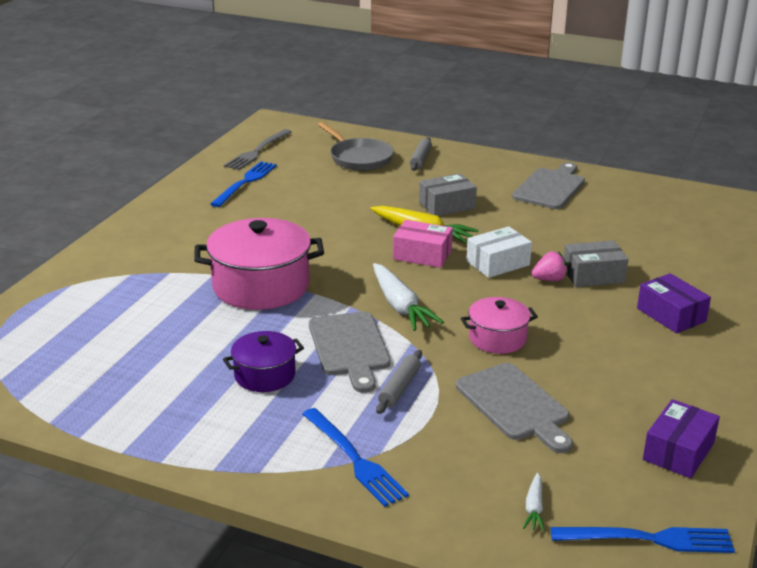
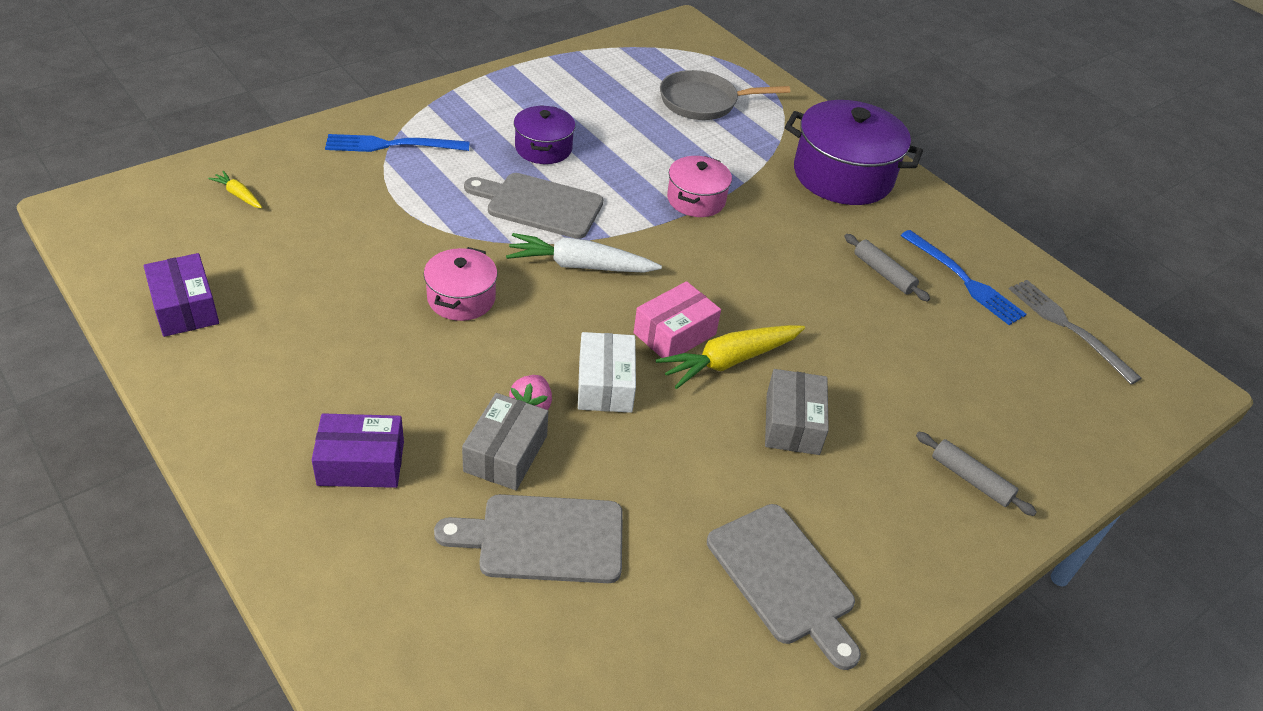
camera: 115 degrees right, 15 degrees up
pink pot [194,218,324,310] -> pink pot [667,156,732,217], size x0.56
grey pan [318,122,394,171] -> grey pan moved to [660,70,790,120]
grey rolling pin [376,350,422,414] -> grey rolling pin moved to [844,234,930,301]
grey cutting board [456,363,573,453] -> grey cutting board moved to [434,494,623,583]
white carrot [523,473,545,531] -> yellow carrot [208,171,262,208]
blue fork [550,527,735,553] -> none
none -> purple pot [785,100,923,205]

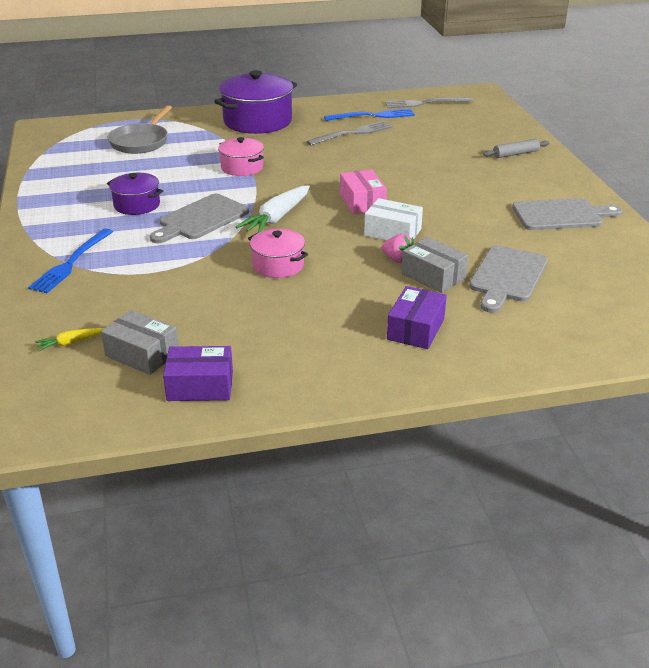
camera: 60 degrees left, 10 degrees down
yellow carrot [656,325,805,389] -> none
grey box [765,369,829,455] -> grey box moved to [101,310,179,375]
grey rolling pin [844,234,930,301] -> grey fork [306,121,392,145]

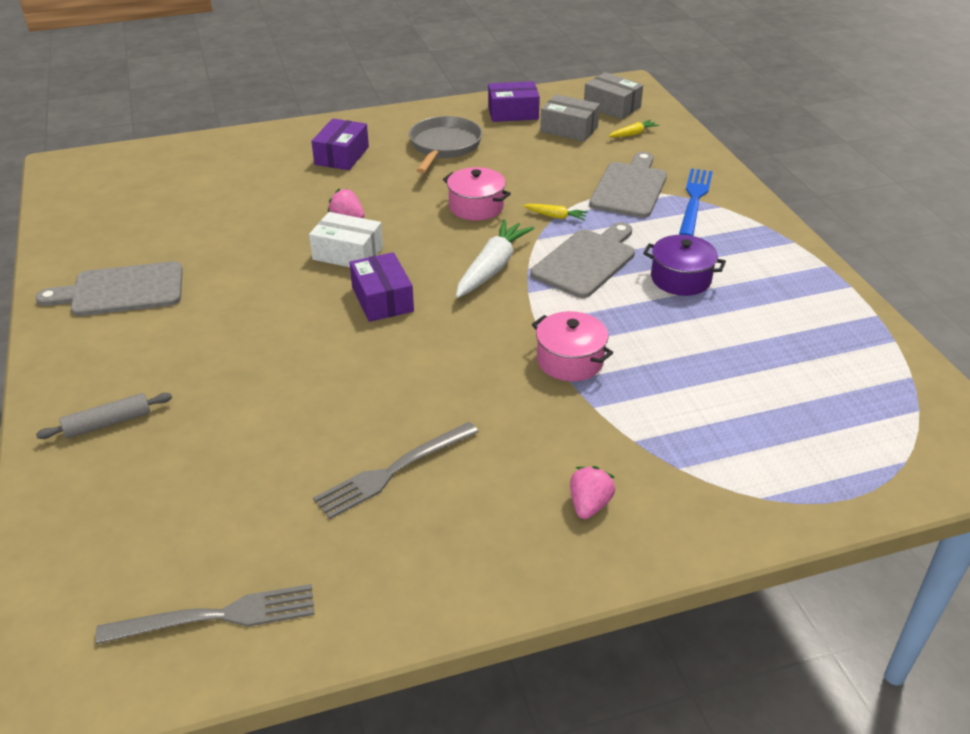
camera: 175 degrees right, 5 degrees up
grey pan [107,105,172,154] -> grey pan moved to [409,116,482,174]
purple pot [214,70,297,134] -> pink strawberry [570,466,615,519]
blue fork [324,109,415,121] -> none
pink box [340,169,387,214] -> purple box [349,252,414,322]
grey box [402,237,469,293] -> grey box moved to [584,72,643,119]
grey cutting board [469,245,548,313] -> grey cutting board moved to [589,152,667,218]
none -> yellow carrot [523,204,588,220]

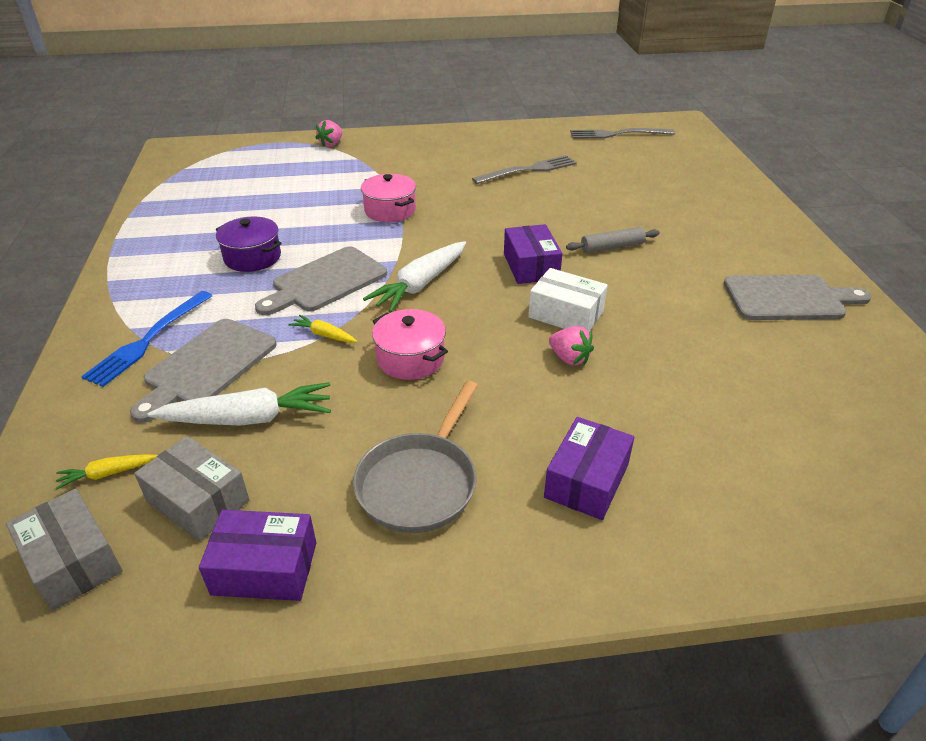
camera: 170 degrees left, 0 degrees up
grey rolling pin [36,393,172,439] -> grey rolling pin moved to [566,227,660,253]
pink strawberry [570,466,615,519] -> pink strawberry moved to [316,120,343,147]
none -> white carrot [147,382,331,426]

